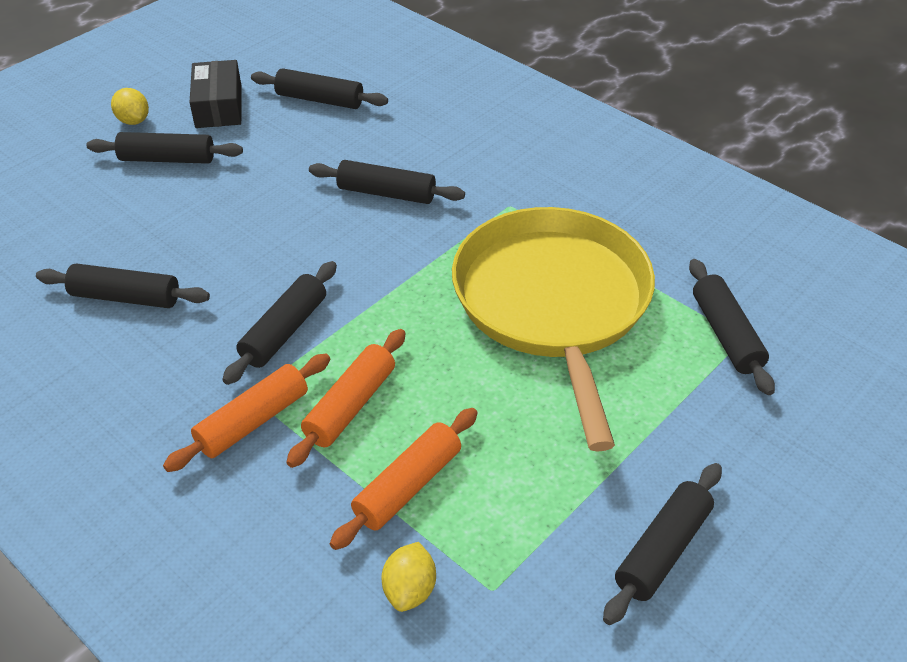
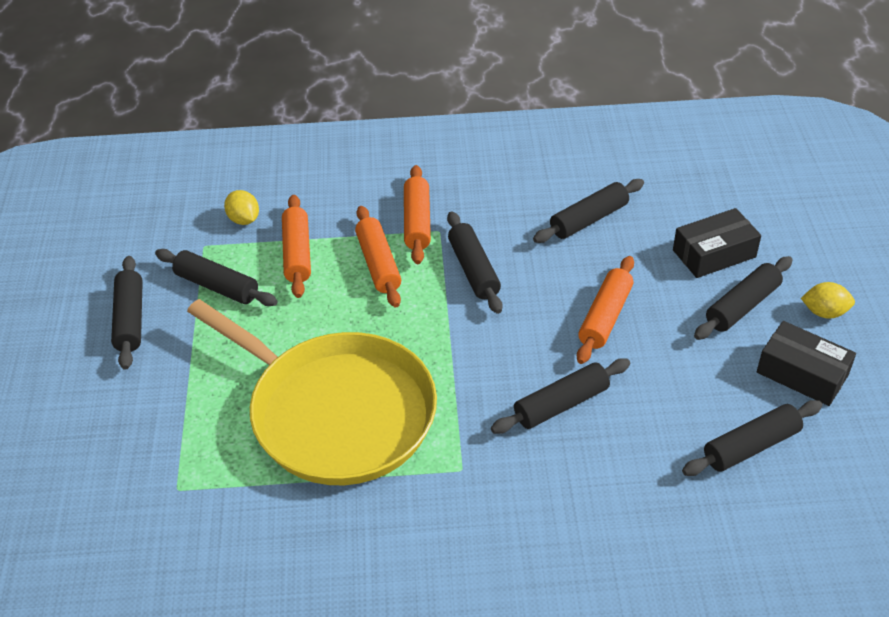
camera: 135 degrees right, 0 degrees up
black rolling pin [689,259,775,395] -> black rolling pin moved to [155,249,277,306]
none -> orange rolling pin [577,256,634,364]
none -> black box [673,208,761,278]

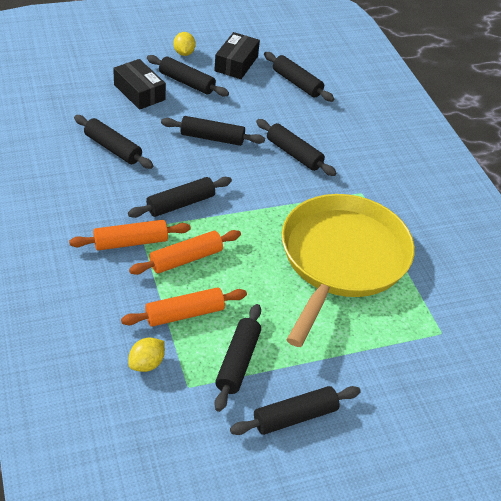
camera: 110 degrees left, 0 degrees up
orange rolling pin [577,256,634,364] -> black rolling pin [161,116,265,146]

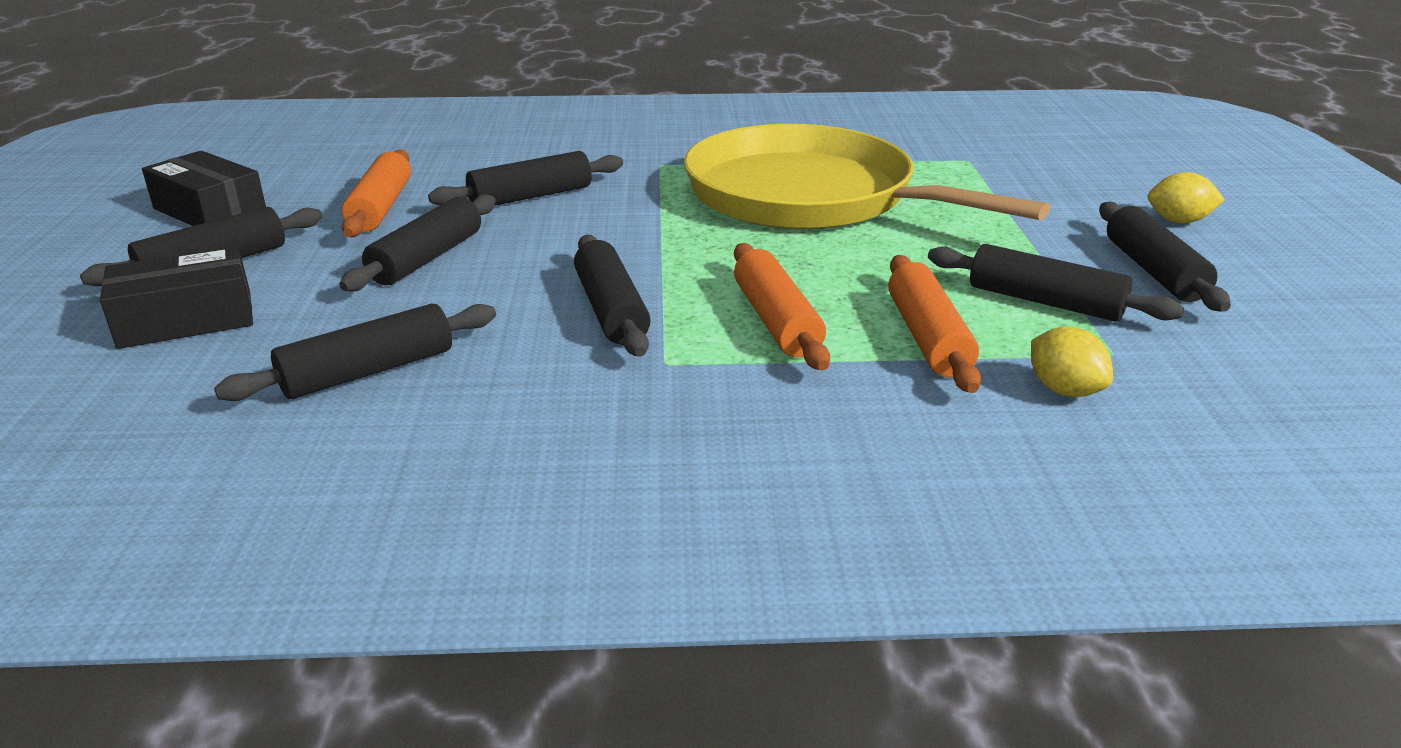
camera: 70 degrees left, 15 degrees down
orange rolling pin [69,220,191,251] -> orange rolling pin moved to [342,149,411,237]
yellow lemon [173,32,196,56] -> yellow lemon moved to [1148,172,1224,223]
black rolling pin [264,52,334,102] -> none

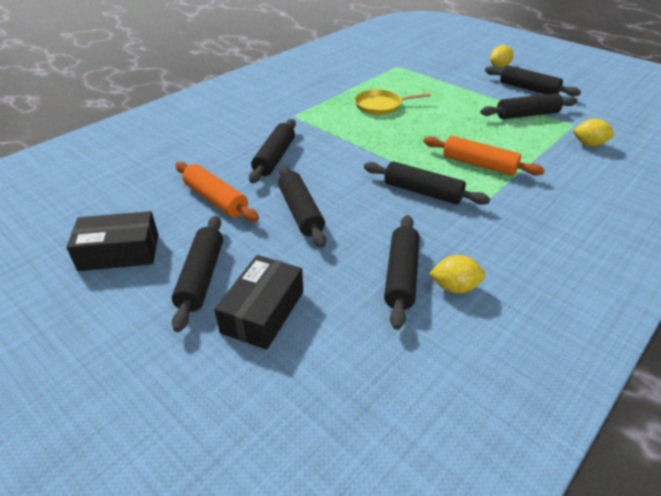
camera: 45 degrees left, 10 degrees up
yellow pan [684,124,1050,229] -> yellow pan [355,89,431,115], size x0.41
orange rolling pin [888,255,981,393] -> none
none -> yellow lemon [429,255,485,294]

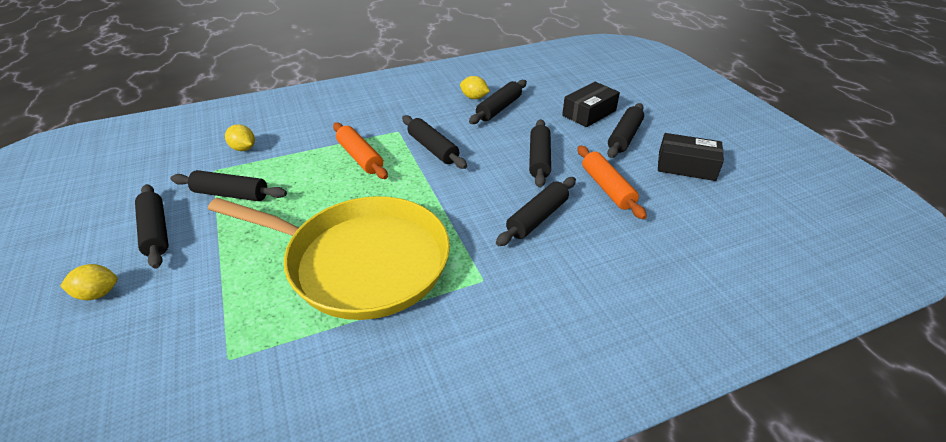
camera: 155 degrees left, 0 degrees up
yellow pan [355,89,431,115] -> yellow pan [208,196,450,320], size x2.41

